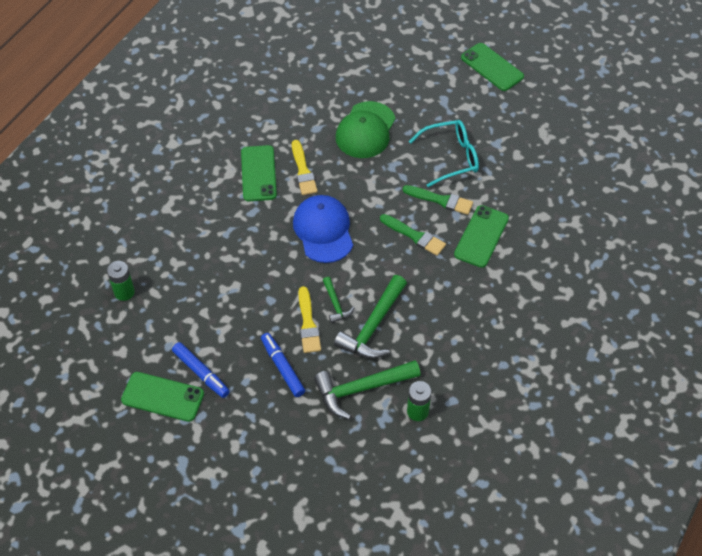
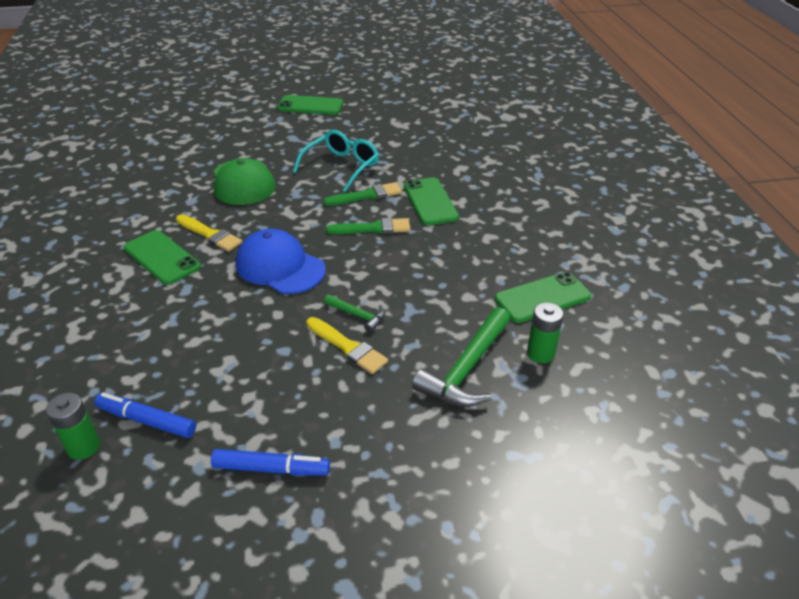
camera: 40 degrees left, 15 degrees down
green phone [121,372,204,422] -> green phone moved to [495,272,591,323]
blue marker [261,333,305,397] -> blue marker moved to [94,393,196,438]
green hammer [334,275,407,359] -> none

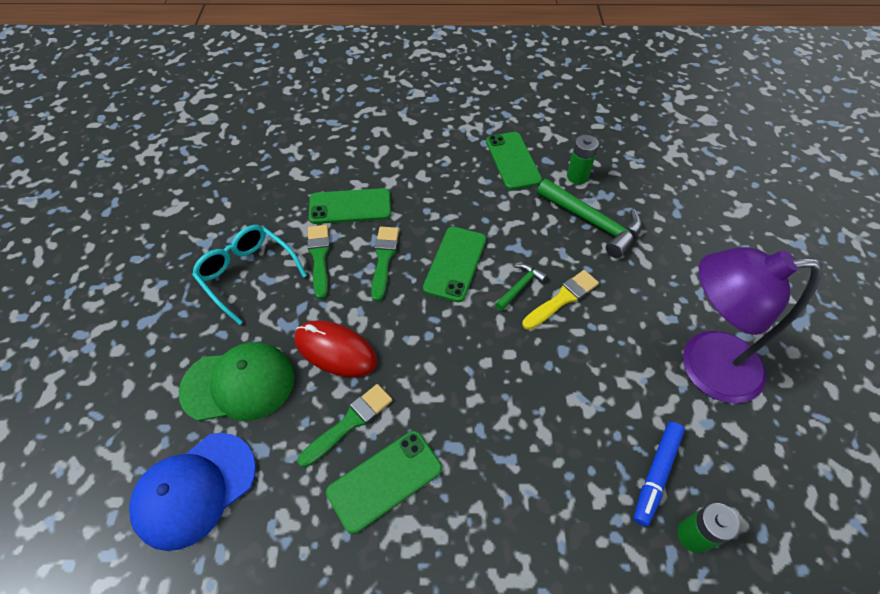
camera: 80 degrees left, 15 degrees up
yellow brush [176,214,242,252] -> green brush [298,384,392,467]
blue marker [211,449,330,475] -> purple lamp [683,247,822,403]
blue cap [236,229,326,294] -> blue cap moved to [129,433,256,551]
green phone [277,95,343,115] -> green phone moved to [423,227,486,302]
none -> red mouse [294,320,377,377]

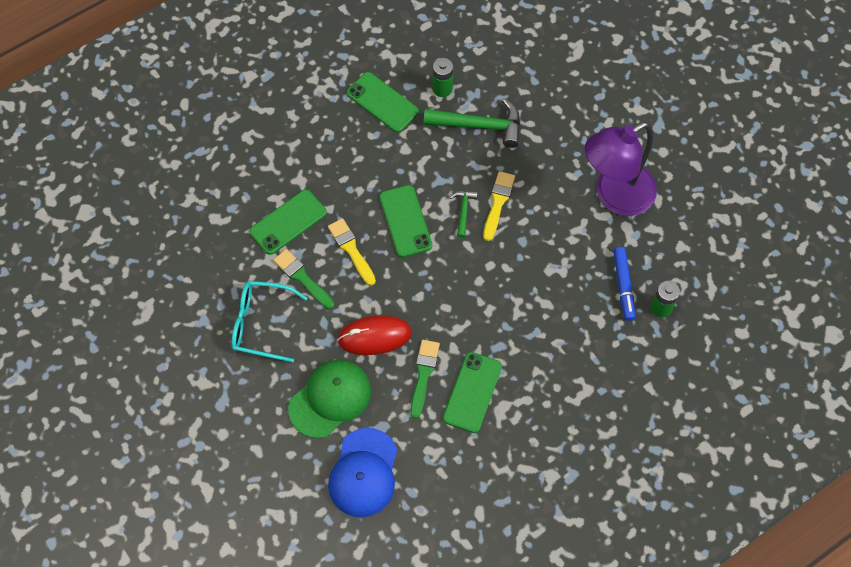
camera: 35 degrees left, 10 degrees up
green brush [371,227,399,302] -> yellow brush [328,218,376,286]

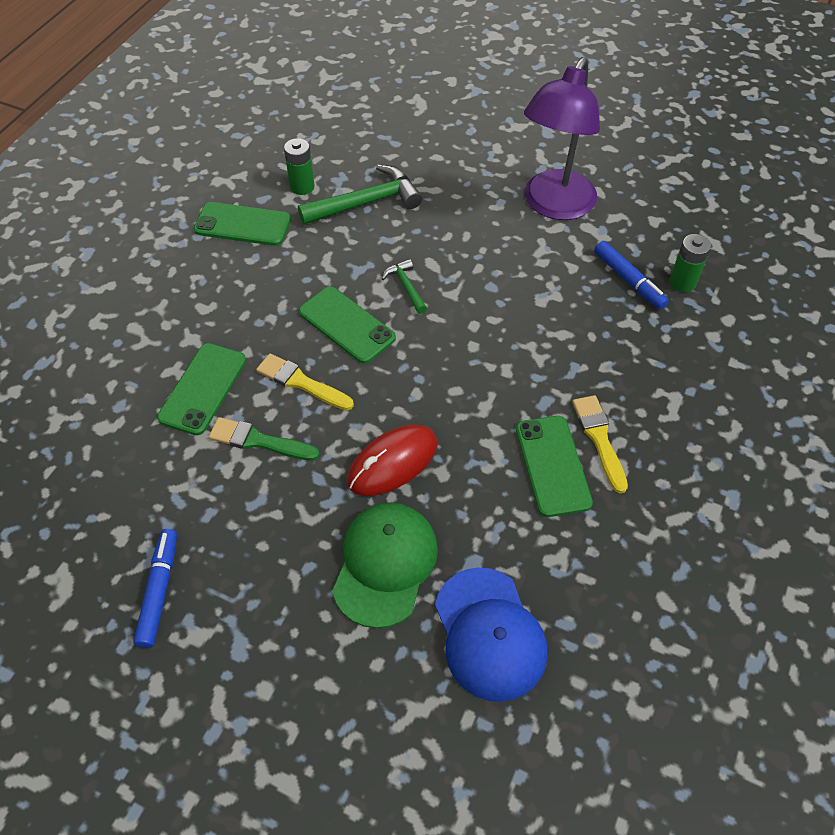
camera: 30 degrees left, 10 degrees down
turquoise glasses [231,281,308,362] -> none
green brush [410,340,440,419] -> none
yellow brush [483,171,515,241] -> yellow brush moved to [572,395,628,493]
none -> blue marker [133,529,177,648]

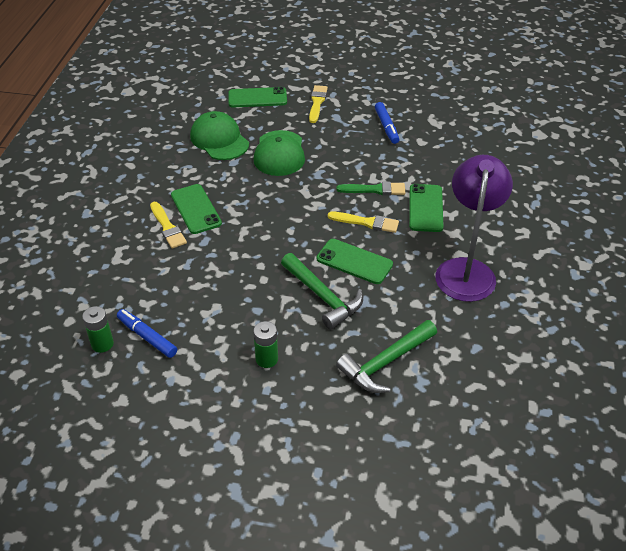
camera: 165 degrees right, 10 degrees down
green phone [194,202,291,246] -> green phone moved to [228,87,287,108]
green battery [284,138,315,195] -> green battery moved to [253,321,278,368]
red mouse [347,424,437,496] -> none
green hammer [382,259,427,314] -> green hammer [281,253,363,330], size x1.92
blue cap [435,567,547,702] -> green cap [190,111,249,160]
purple lamp [524,57,600,220] -> purple lamp moved to [435,155,513,302]
none -> yellow brush [309,85,328,123]

